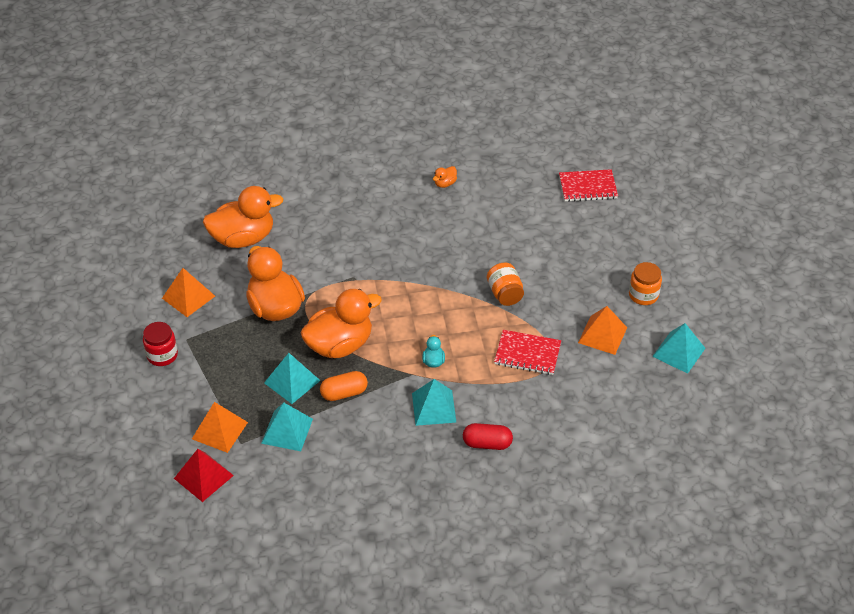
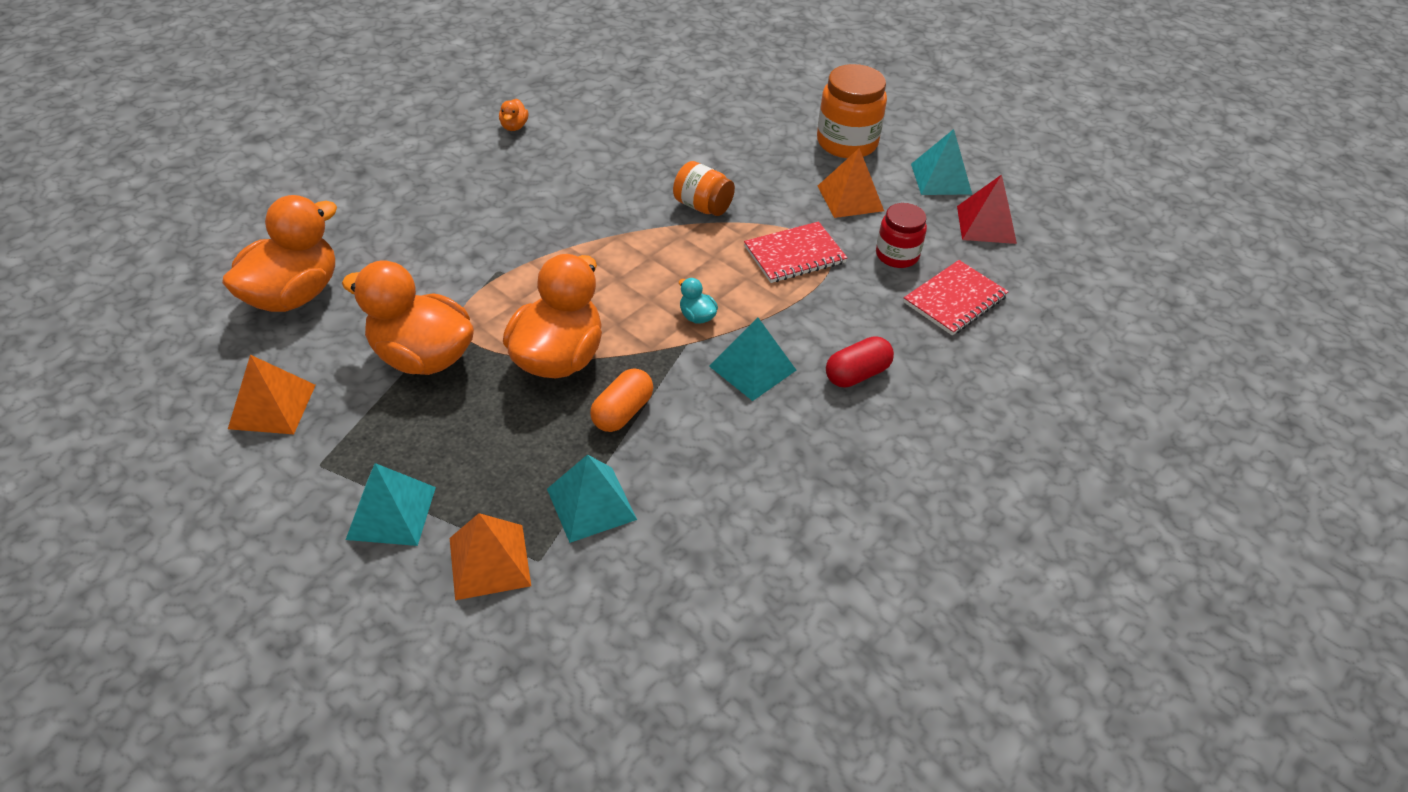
camera: 40 degrees left, 0 degrees up
red jar [143,322,178,366] -> red jar moved to [876,203,927,268]
red pyramid [174,449,234,502] -> red pyramid moved to [957,174,1017,244]
turquoise pyramid [264,353,321,404] -> turquoise pyramid moved to [346,463,436,546]
red notebook [559,169,618,202] -> red notebook moved to [904,260,1009,336]
orange jar [629,262,662,305] -> orange jar [817,64,887,158], size x1.58

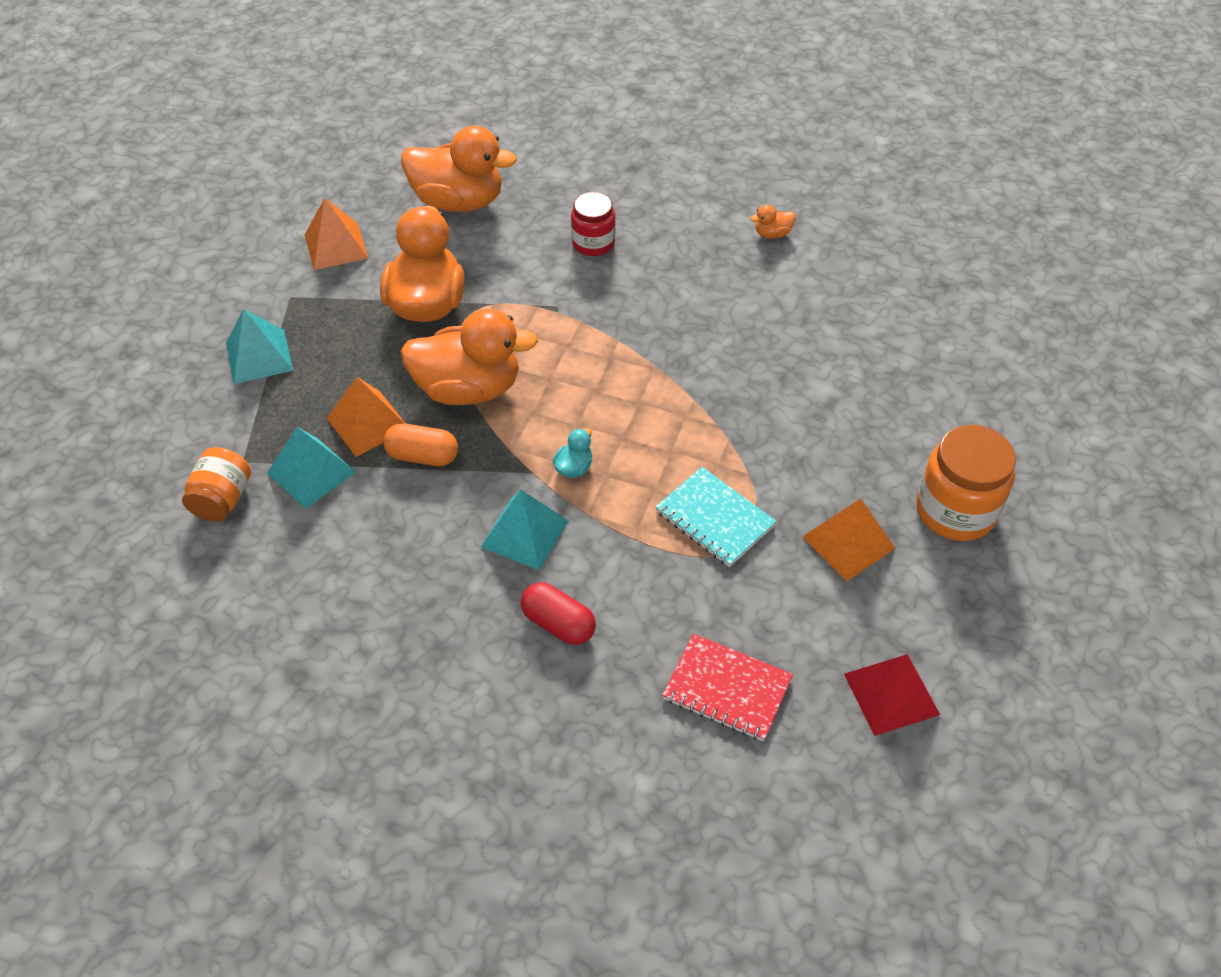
camera: 70 degrees right, 5 degrees up
orange pyramid [450,513,531,600] -> orange pyramid moved to [327,377,406,457]
orange jar [673,161,735,216] -> orange jar moved to [182,447,251,522]
red notebook [744,221,847,283] -> turquoise notebook [655,467,777,567]
red jar [876,203,927,268] -> red jar moved to [571,192,615,256]
turquoise pyramid [911,129,972,195] -> none

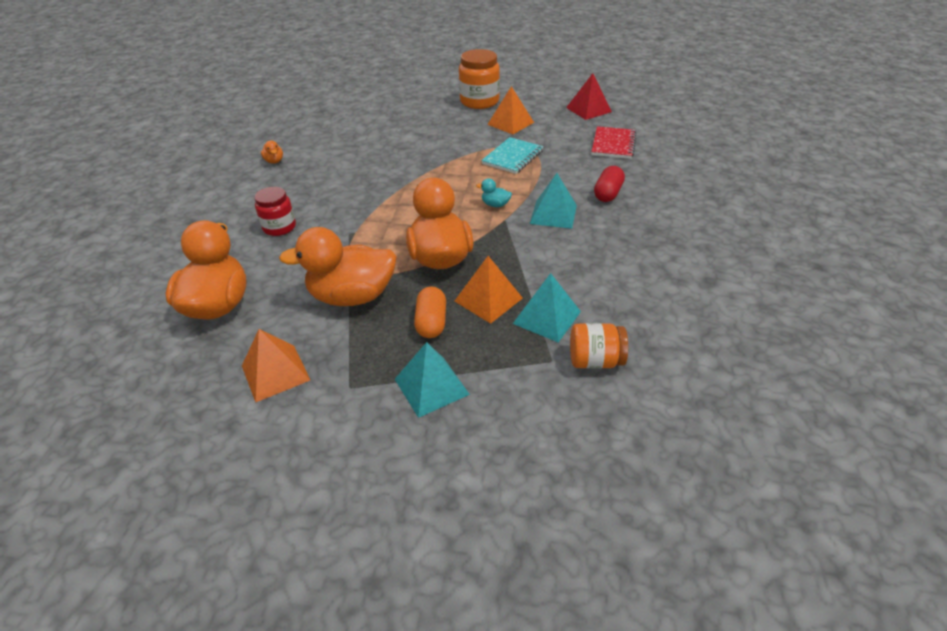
camera: 100 degrees left, 10 degrees down
orange capsule [383,423,458,466] -> orange capsule moved to [414,287,446,338]

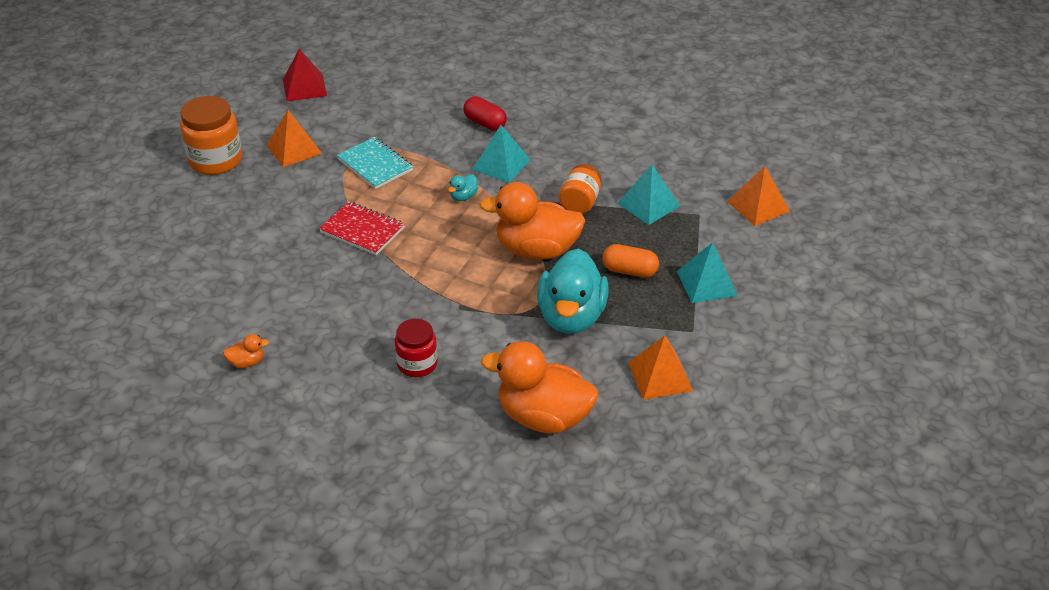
camera: 75 degrees left, 0 degrees up
orange duck [279,227,397,306] -> turquoise duck [537,249,609,334]
orange pyramid [455,256,523,324] -> orange pyramid moved to [727,166,790,226]
orange jar [570,323,628,369] -> orange jar moved to [559,164,601,213]
red notebook [591,126,636,159] -> red notebook moved to [319,201,405,255]

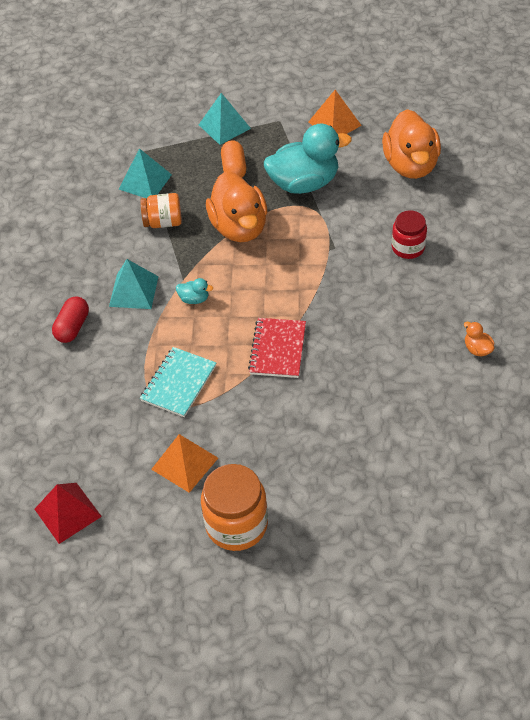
camera: 110 degrees left, 10 degrees up
orange pyramid [727,166,790,226] -> none

